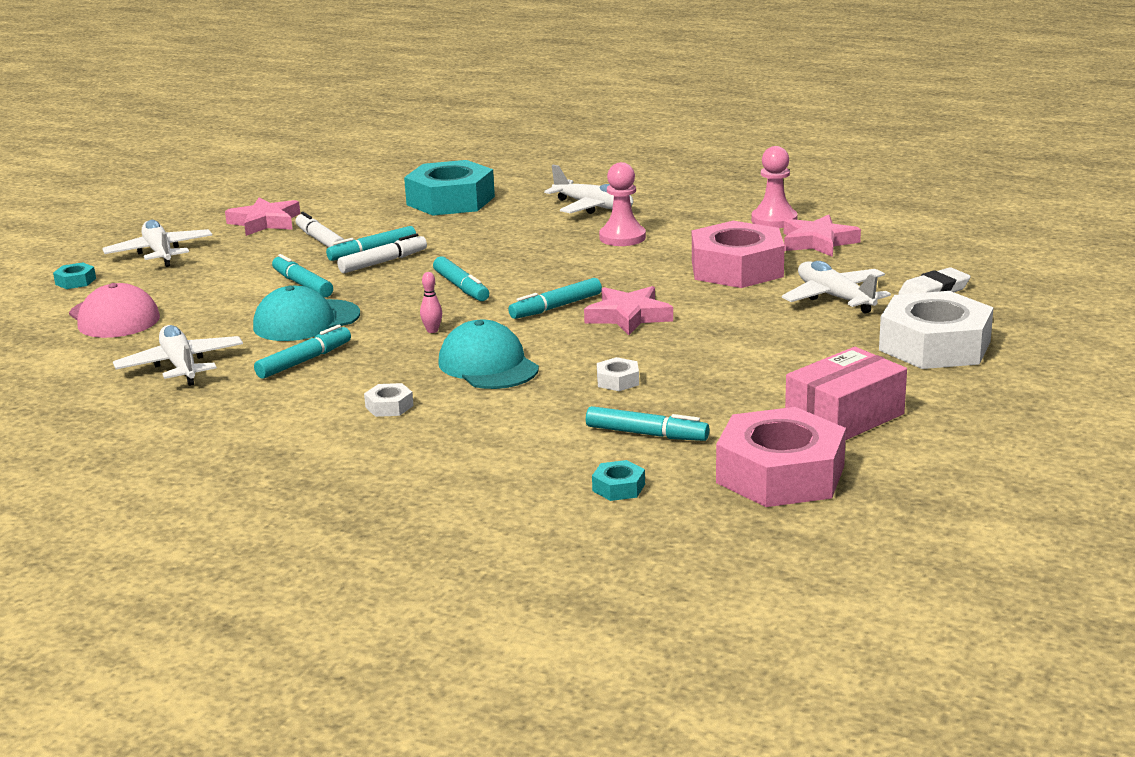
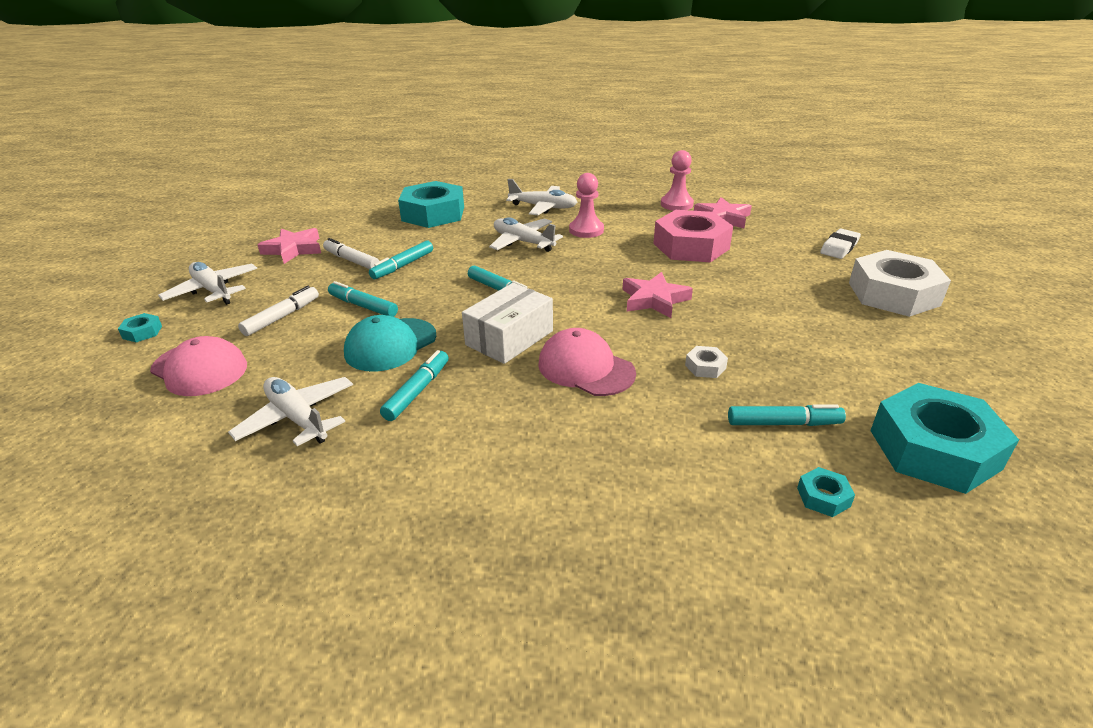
camera: 20 degrees left, 10 degrees up
white marker [337,233,427,273] -> white marker moved to [238,286,319,336]
white nut [364,383,414,417] -> none
pink bowling pin [420,272,442,333] -> white box [462,283,553,364]
turquoise cap [438,320,539,389] -> pink cap [538,328,636,396]
turquoise marker [508,278,602,319] -> none
pink nut [716,407,846,507] -> turquoise nut [870,383,1019,494]
white plane [782,261,891,314] -> white plane moved to [489,217,563,252]
pink box [785,347,907,440] -> none

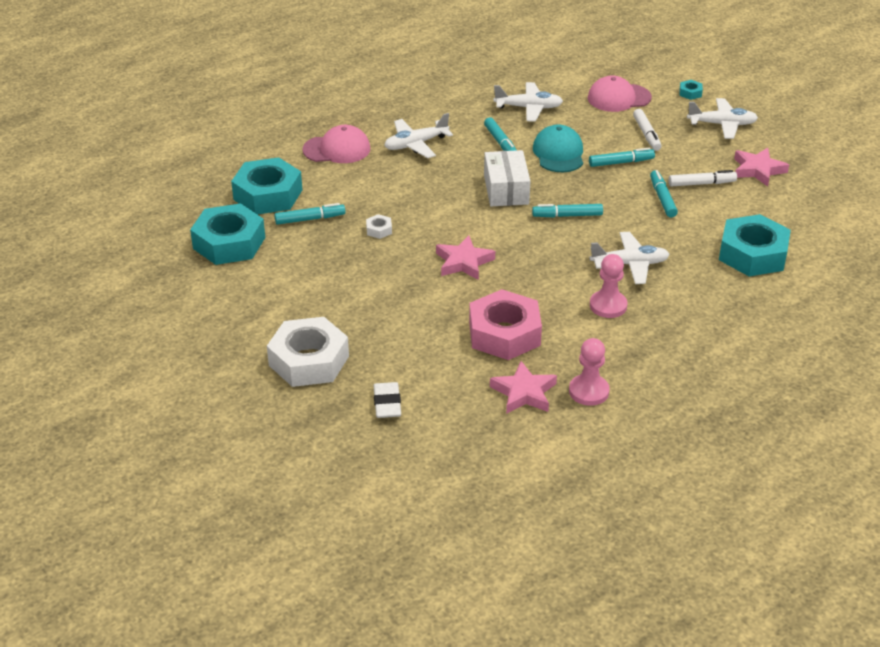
camera: 135 degrees right, 5 degrees up
white plane [506,179,577,215] -> white plane moved to [384,113,453,158]
pink cap [538,328,636,396] -> pink cap moved to [302,125,370,163]
turquoise marker [728,405,846,426] -> turquoise marker turned 150 degrees counterclockwise [274,203,346,225]
turquoise nut [797,467,855,517] -> turquoise nut [231,157,302,214], size x2.50

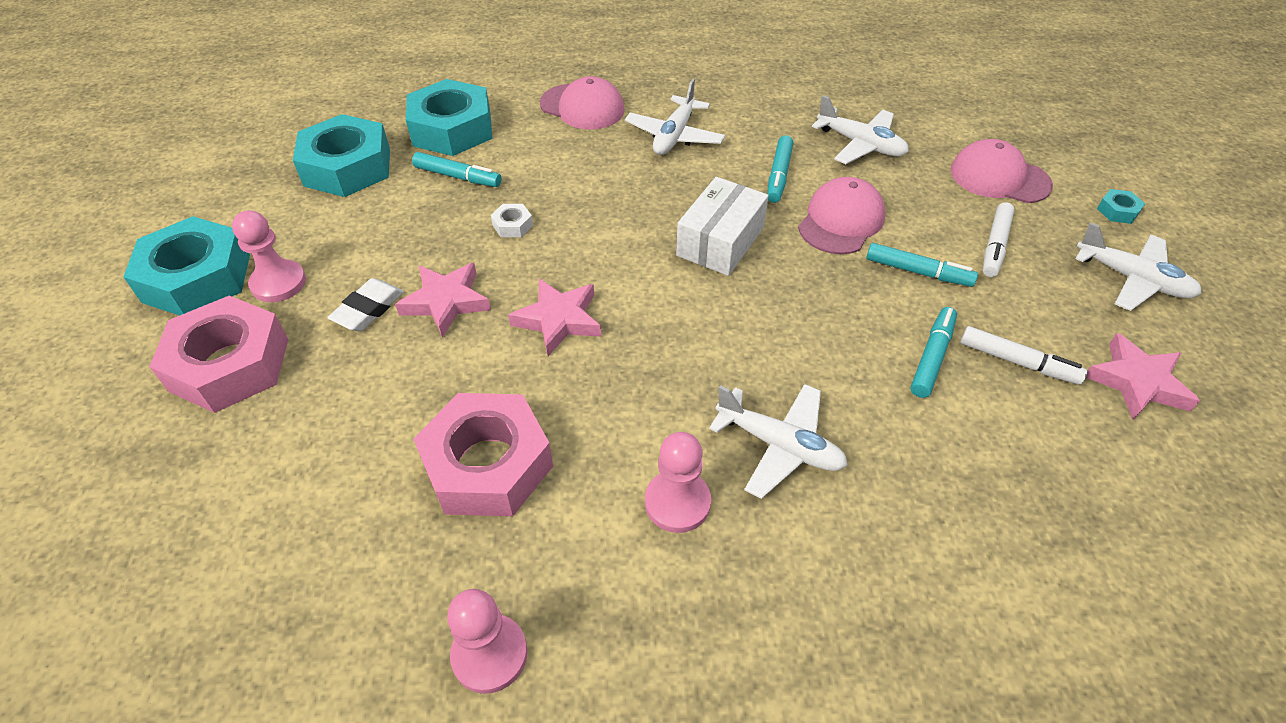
camera: 35 degrees right, 10 degrees up
white nut [267,317,349,387] -> pink nut [149,296,289,413]
white eraser [374,382,401,418] -> white eraser moved to [327,278,404,332]
white plane [384,113,453,158] -> white plane turned 75 degrees counterclockwise [625,79,725,155]
pink star [490,361,557,414] -> pink star moved to [395,263,491,338]
turquoise marker [532,204,603,218] -> none
turquoise cap [533,124,583,172] -> pink cap [798,177,885,254]
turquoise nut [719,214,791,276] -> turquoise nut moved to [124,216,250,315]
none -> pink pawn [232,210,306,302]

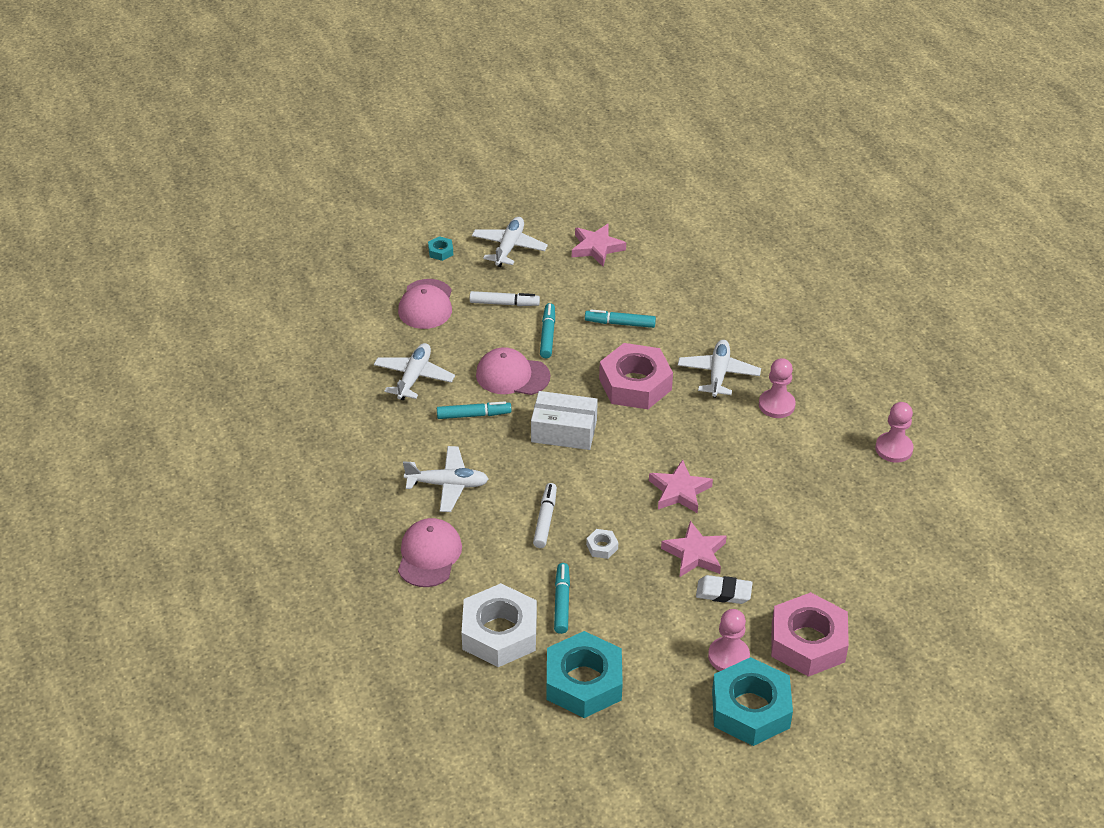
camera: 110 degrees left, 5 degrees down
turquoise nut [406,79,492,156] -> white nut [462,583,537,667]
pink nut [414,393,553,516] -> pink nut moved to [599,343,673,409]
white marker [960,326,1087,385] -> white marker moved to [533,483,557,548]

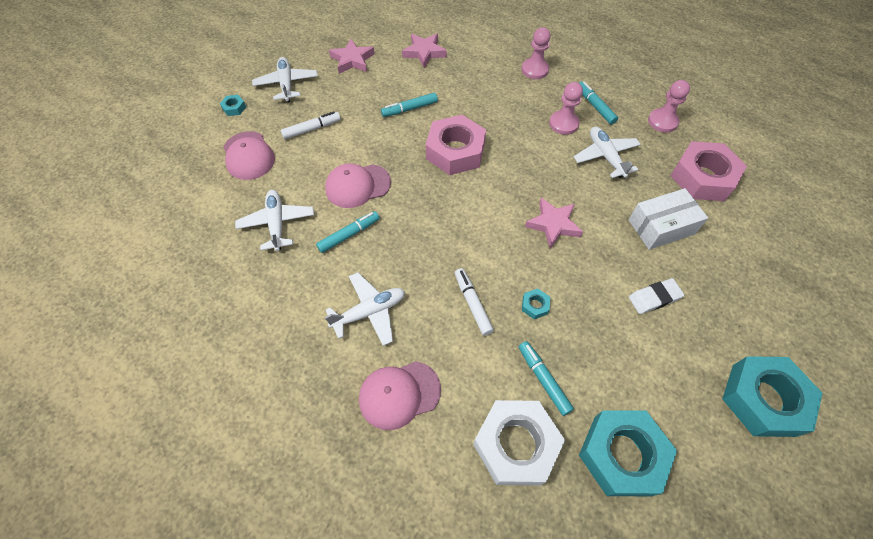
camera: 30 degrees left, 15 degrees up
pink cap [398,518,462,587] -> pink cap turned 90 degrees counterclockwise [359,361,441,430]
white box [531,391,598,450] -> white box moved to [629,188,708,250]
turquoise marker [540,303,555,358] -> turquoise marker moved to [579,81,618,125]
white nut [586,529,618,559] -> turquoise nut [522,289,550,319]
pink star [661,521,727,577] -> pink star moved to [402,34,447,68]
white plane [678,340,761,398] -> white plane moved to [574,127,641,178]
pink pawn [708,609,750,671] -> pink pawn moved to [522,27,550,79]
pink nut [771,592,849,677] -> pink nut moved to [670,141,747,201]

